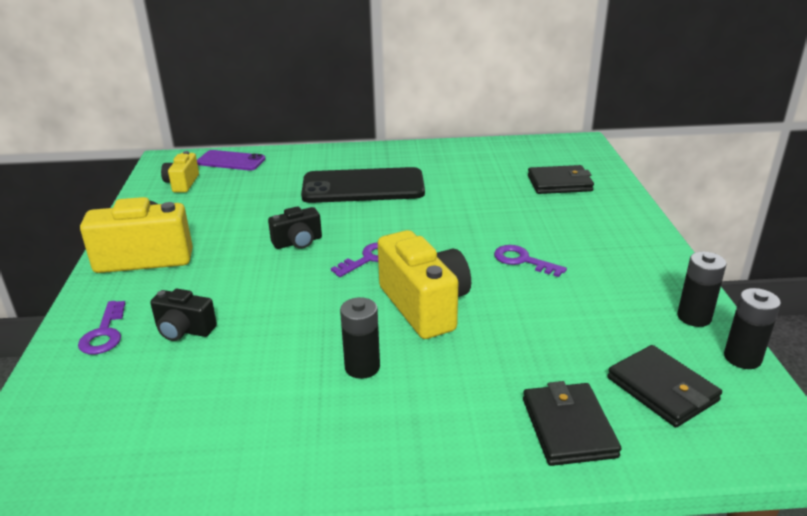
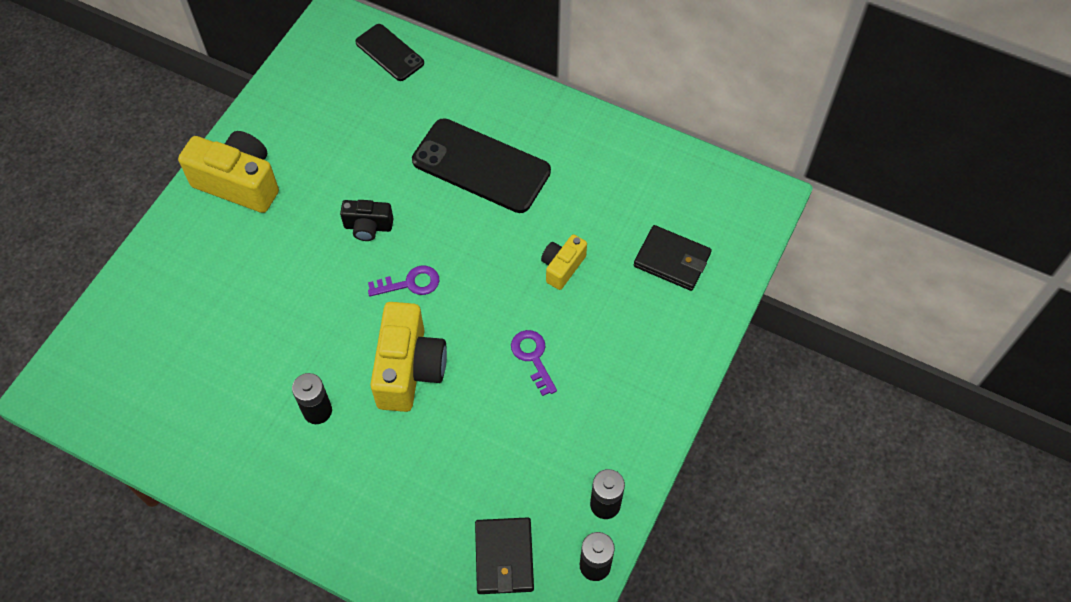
camera: 30 degrees right, 30 degrees up
purple key [78,301,126,354] -> none
black camera [150,289,217,341] -> none
yellow camera [161,151,199,192] -> yellow camera moved to [541,234,587,290]
purple phone [197,150,265,171] -> black phone [355,24,424,81]
black wallet [523,381,621,466] -> none

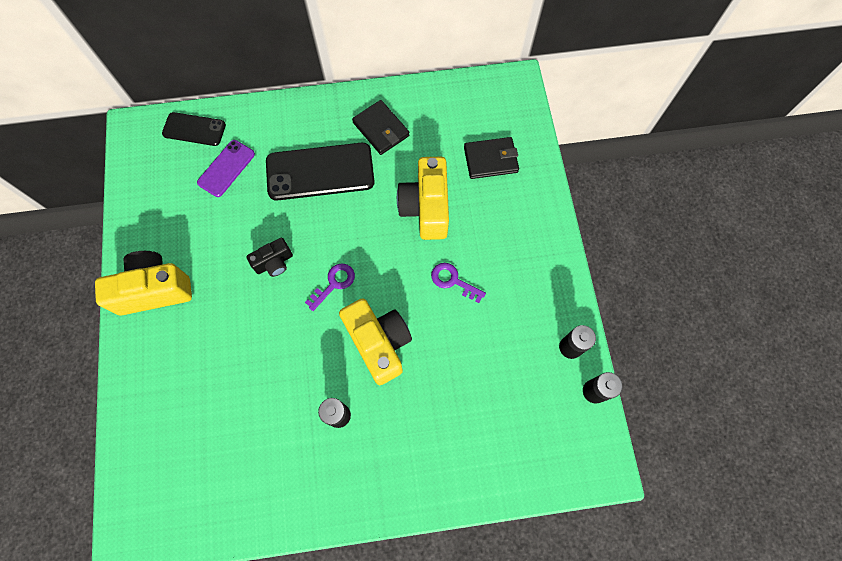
camera: 35 degrees left, 10 degrees up
black wallet [475,517,534,594] -> black wallet moved to [352,100,410,155]
yellow camera [541,234,587,290] -> yellow camera [397,157,449,240], size x1.84
none -> purple phone [197,140,255,197]

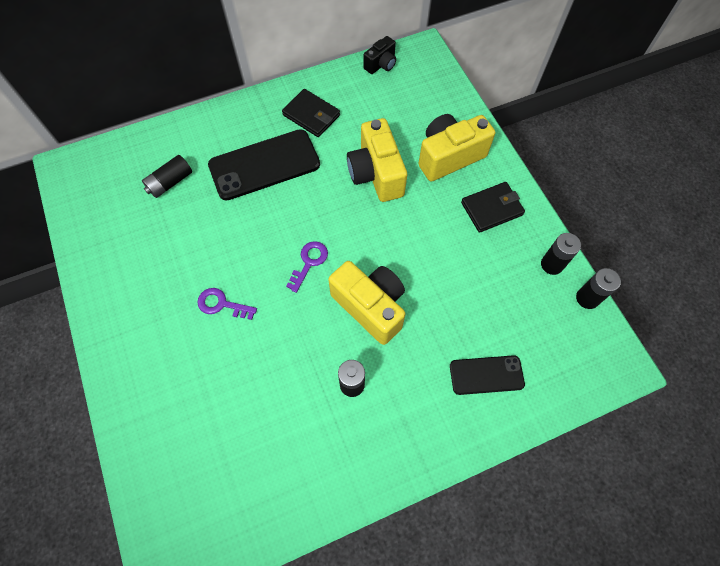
camera: 15 degrees left, 5 degrees down
yellow camera [95,251,192,315] -> yellow camera moved to [418,114,495,182]
black phone [162,112,226,146] -> black phone moved to [450,355,525,395]
purple phone [197,140,255,197] -> black battery [142,155,192,198]
black camera [246,238,293,277] -> black camera moved to [363,36,396,74]
purple key [431,263,486,303] -> purple key moved to [197,288,257,320]
black wallet [464,137,519,179] -> black wallet moved to [461,182,525,233]

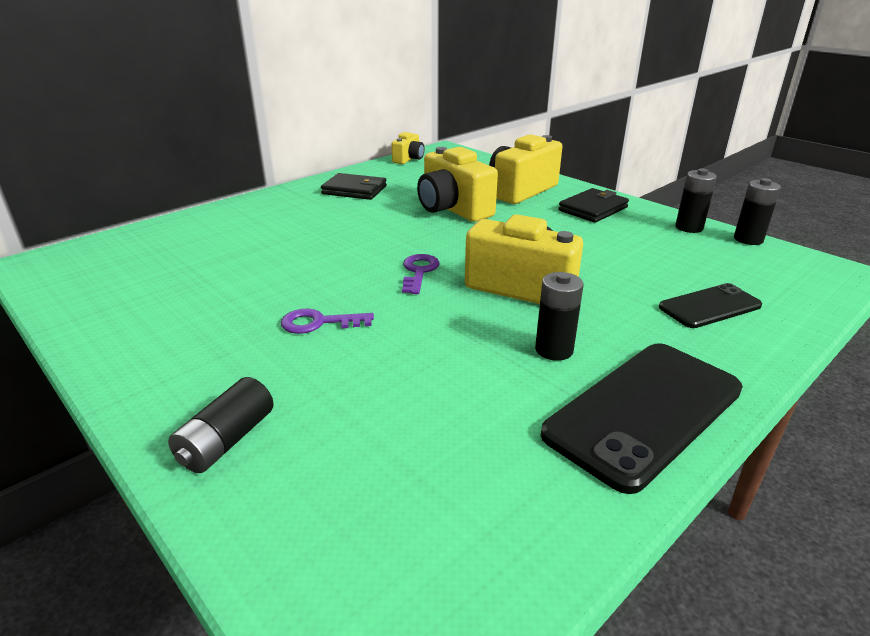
camera: 20 degrees left, 35 degrees down
black battery [142,155,192,198] -> black battery moved to [168,377,274,473]
black phone [208,129,320,201] -> black phone moved to [541,343,743,494]
black camera [363,36,396,74] -> yellow camera [392,132,424,164]

